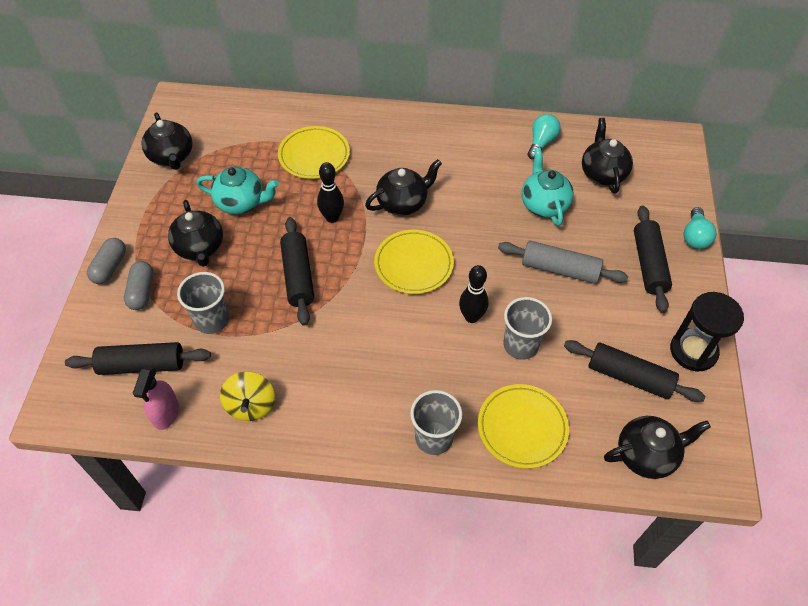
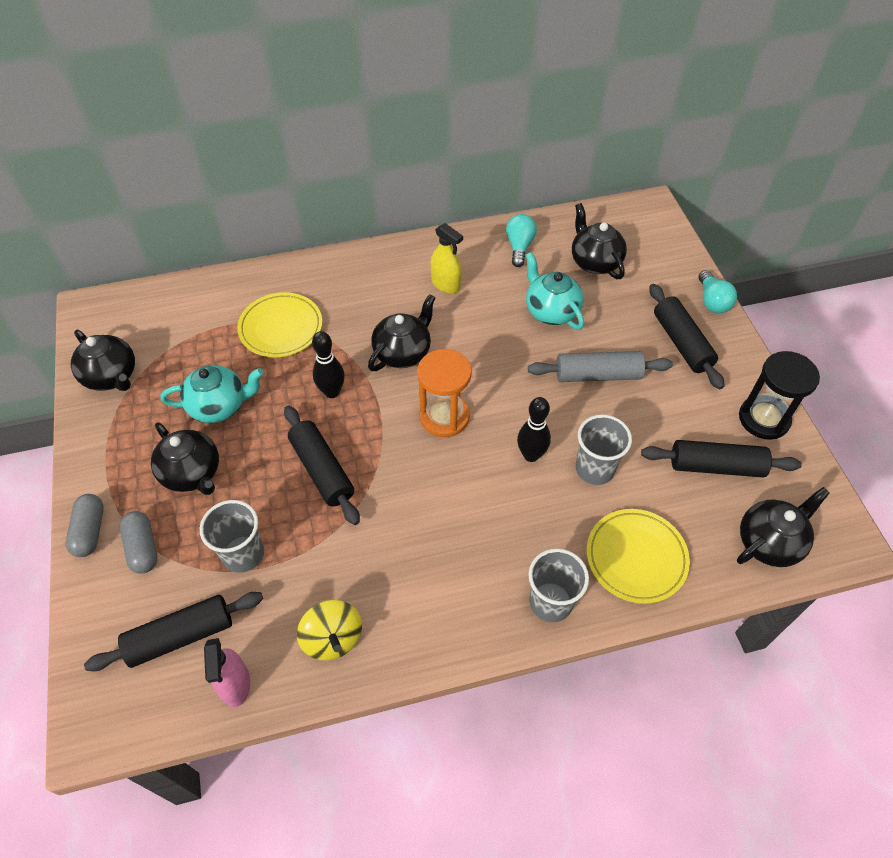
camera: 20 degrees left, 0 degrees up
yellow plate [374,230,454,294] -> orange hourglass [417,349,472,437]
none -> yellow spray bottle [431,223,463,294]

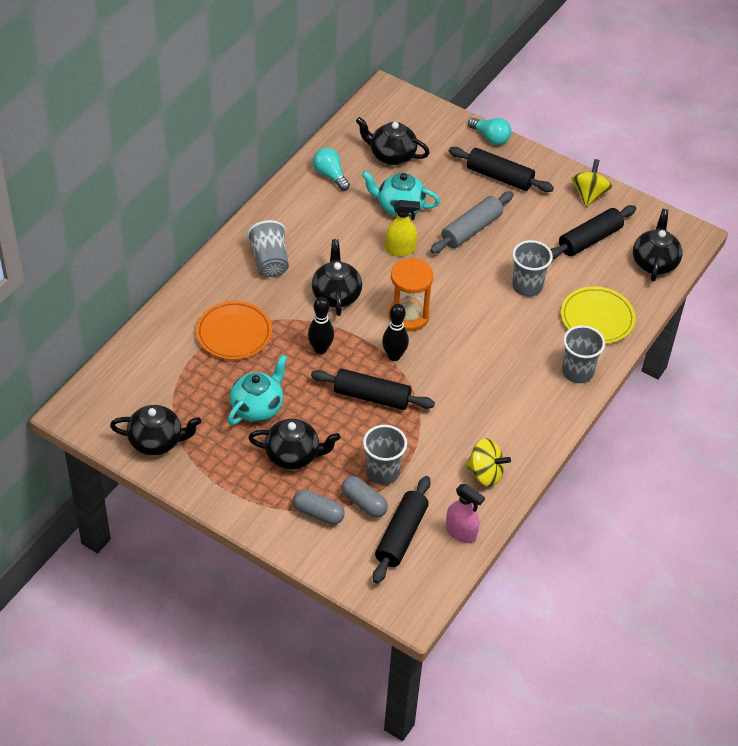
camera: 45 degrees left, 5 degrees down
grey capsule [66,494,104,557] -> grey capsule moved to [342,476,388,518]
yellow plate [237,292,322,357] -> orange plate [196,301,272,360]
yellow spray bottle [431,223,463,294] -> yellow spray bottle moved to [385,200,420,256]
black bowling pin [517,397,551,462] -> black bowling pin moved to [382,304,409,361]
black hourglass [739,351,820,440] -> yellow spinning top [571,159,613,207]
none -> grey cup [247,220,289,277]

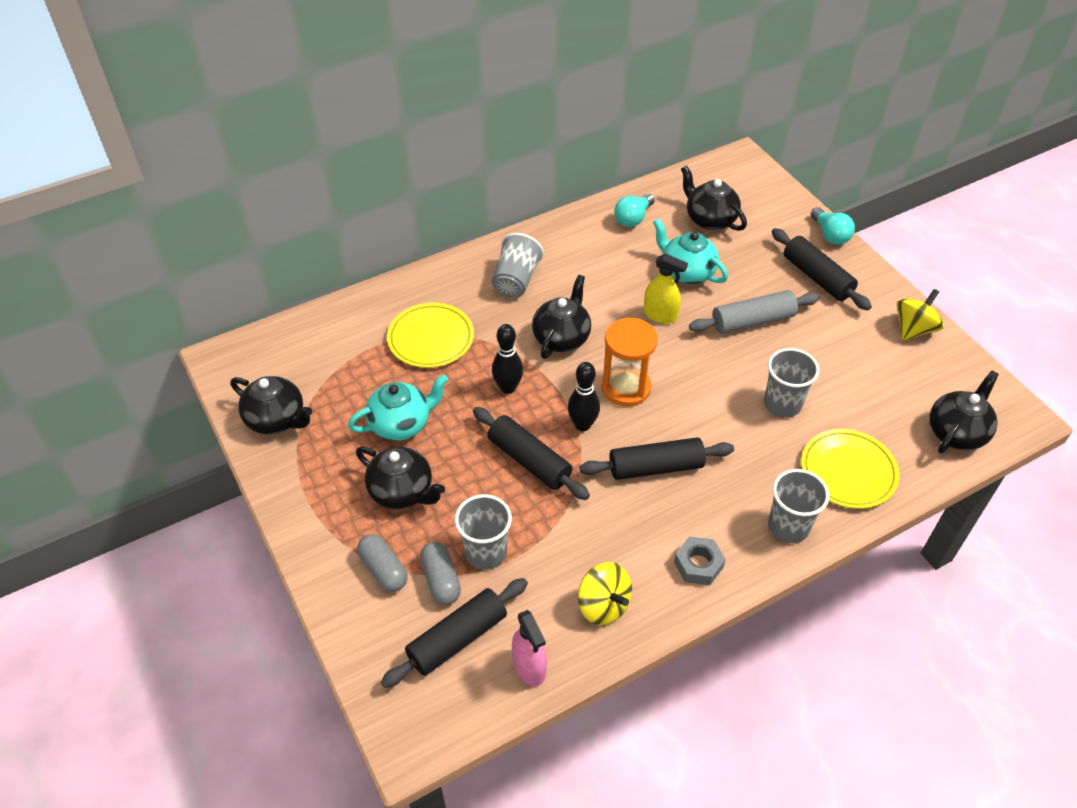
camera: 30 degrees right, 0 degrees up
orange plate [196,301,272,360] -> yellow plate [387,303,474,368]
turquoise light bulb [313,148,350,191] -> turquoise light bulb turned 135 degrees counterclockwise [614,193,655,227]
black rolling pin [550,205,636,259] -> black rolling pin moved to [579,437,734,480]
none -> grey nut [674,536,726,585]

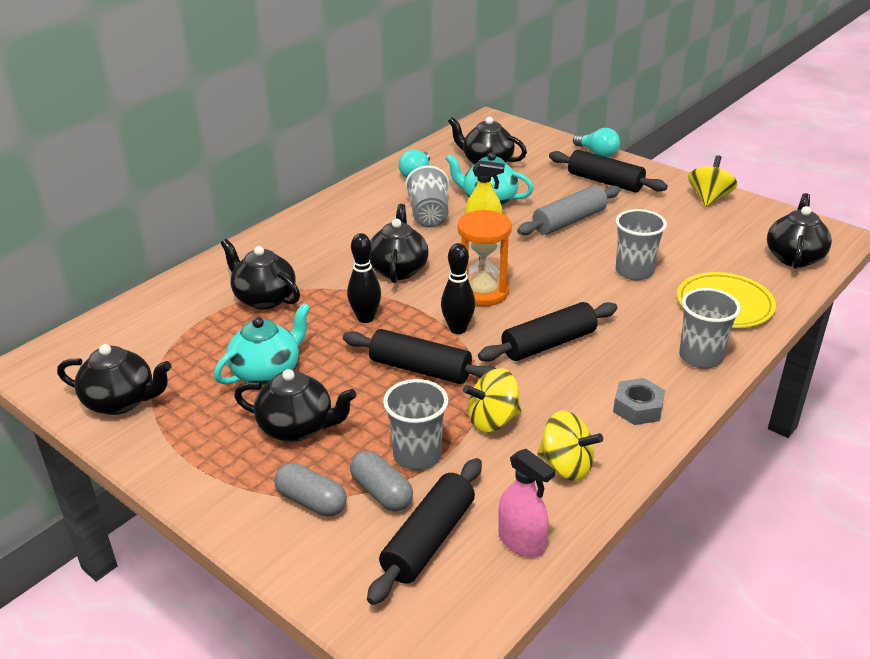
camera: 20 degrees left, 15 degrees down
yellow plate [387,303,474,368] -> black teapot [221,239,300,309]
grey cup [492,233,544,297] -> grey cup moved to [405,165,449,227]
none -> yellow spinning top [463,368,522,433]

